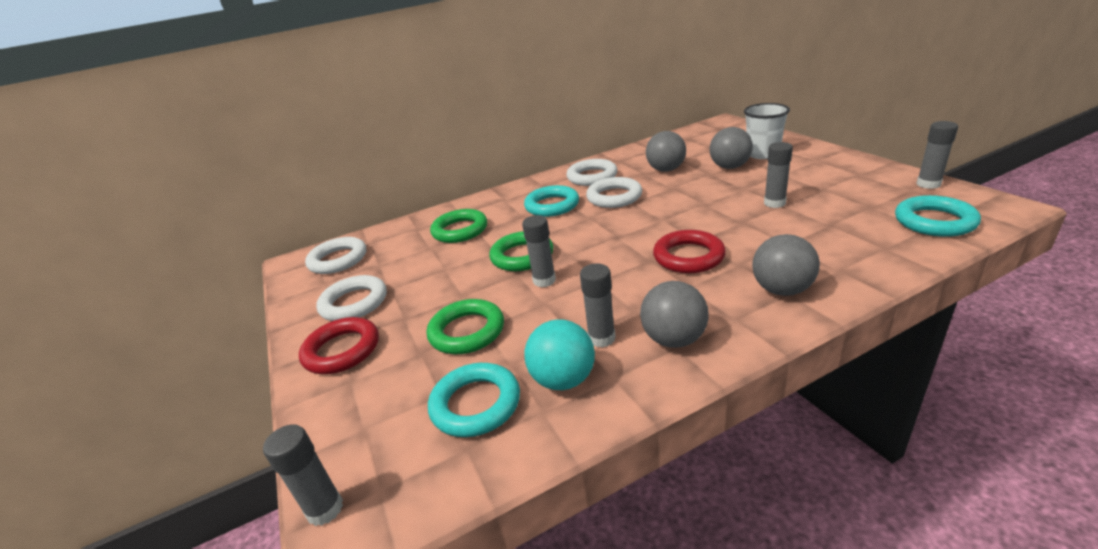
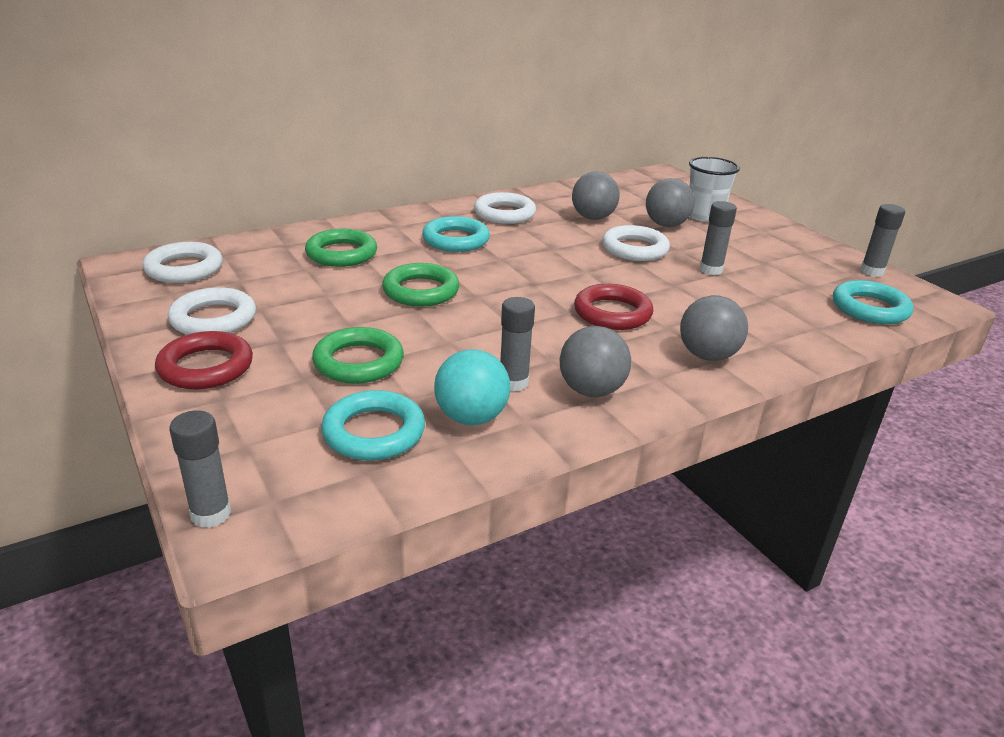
camera: 10 degrees left, 0 degrees up
grey glue stick [522,215,556,287] -> none
white ring [586,177,642,208] -> white ring moved to [602,225,670,261]

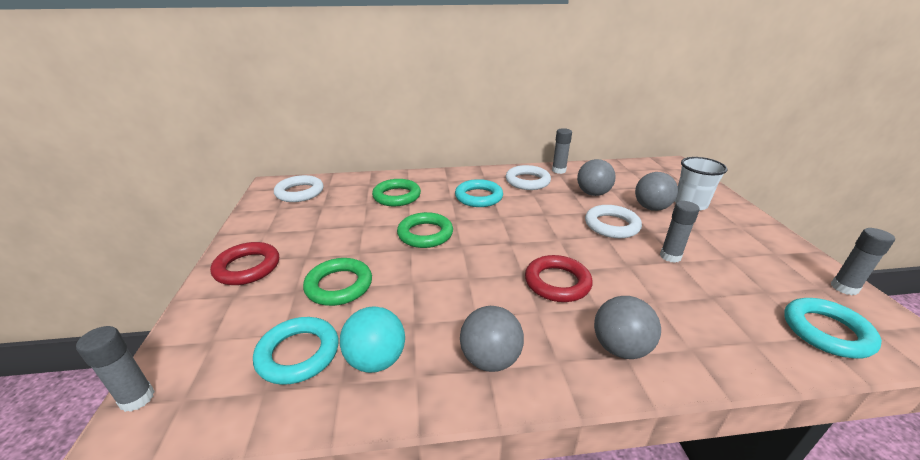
camera: 25 degrees right, 0 degrees up
white ring [168,287,256,335] -> none
grey glue stick [500,297,535,391] -> grey glue stick moved to [552,128,572,174]

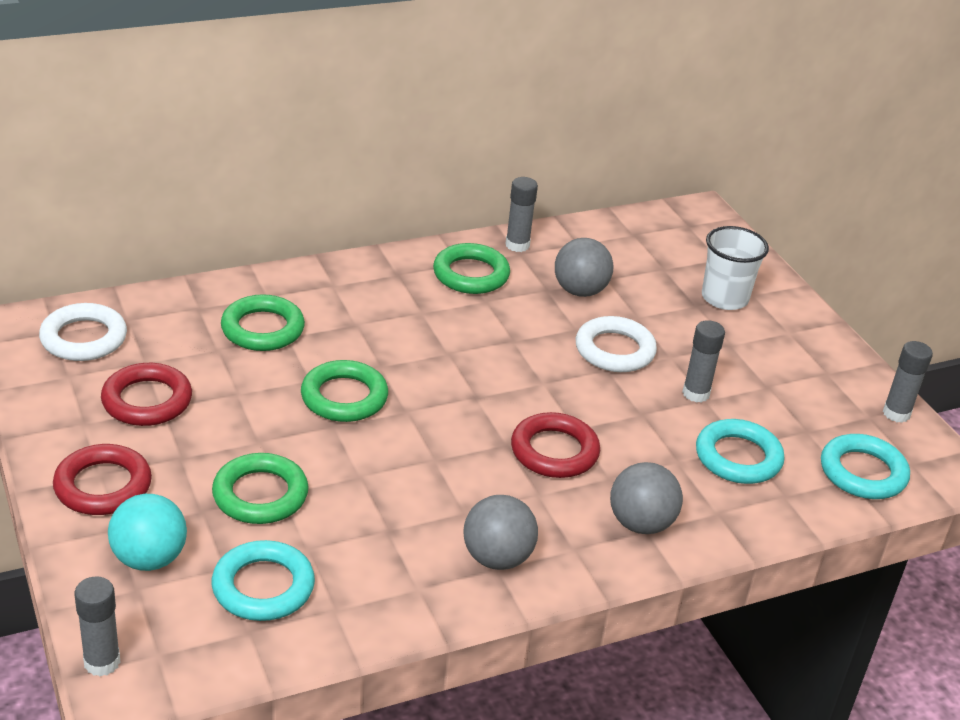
camera: 20 degrees left, 5 degrees up
turquoise ball [340,306,405,373] -> turquoise ball moved to [108,494,187,571]
turquoise ring [455,179,503,207] -> turquoise ring moved to [696,419,785,484]
white ring [506,165,551,190] -> green ring [433,243,510,294]
grey ball [635,172,678,211] -> none
none -> red ring [101,363,192,426]

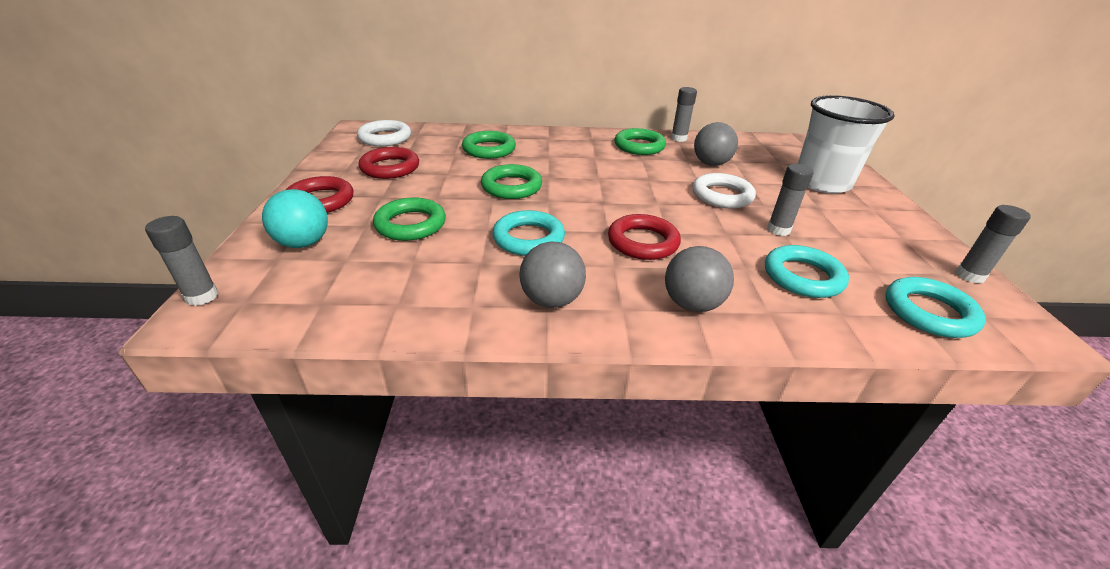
camera: 25 degrees right, 0 degrees up
turquoise ring [212,540,315,621] -> turquoise ring moved to [492,210,565,256]
white cup [702,226,769,310] -> white cup [798,95,895,194], size x1.52

